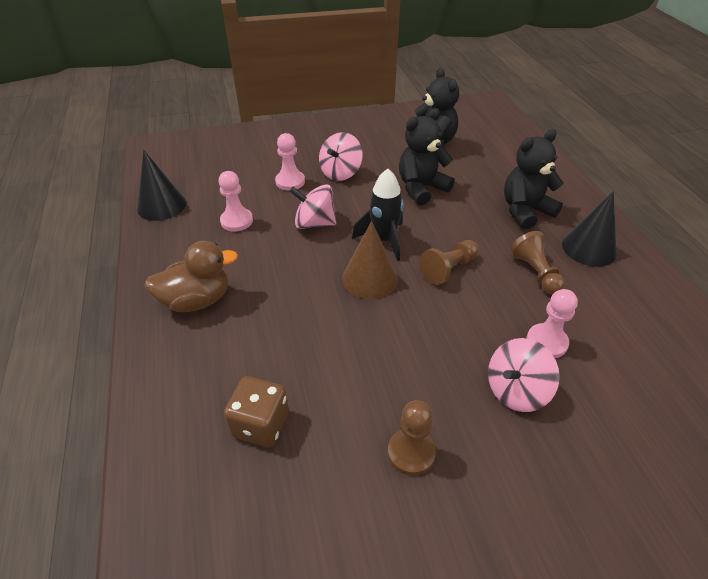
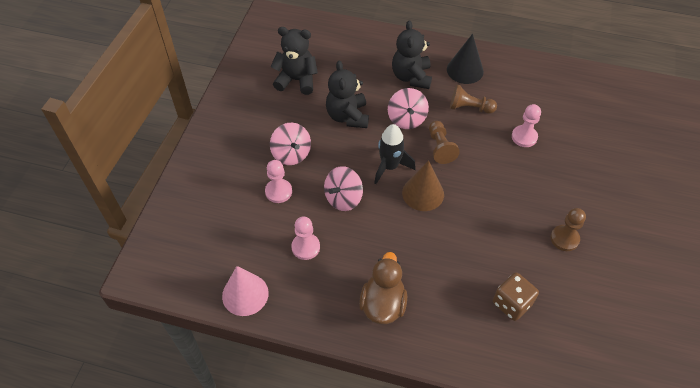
camera: 60 degrees left, 10 degrees up
black cone [137,150,186,221] -> pink cone [222,266,269,316]
pink spinning top [488,338,560,412] -> pink spinning top moved to [388,88,429,129]

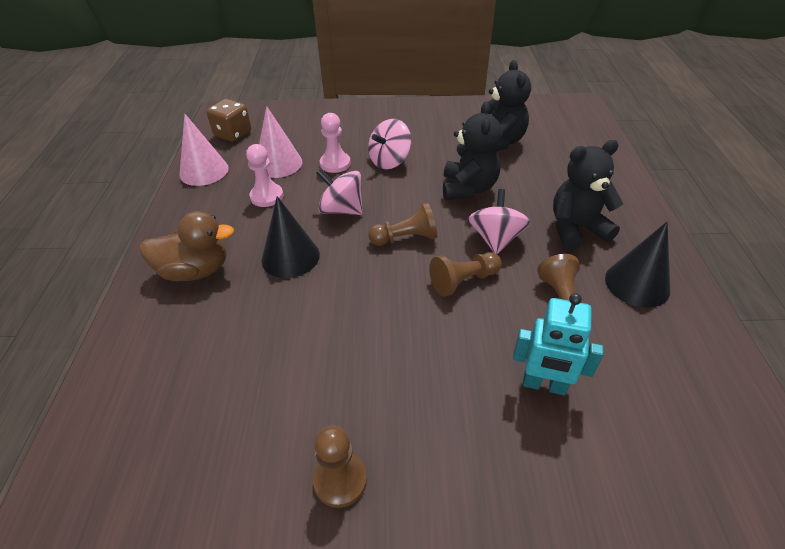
camera: 75 degrees right, 10 degrees down
black teddy bear [326,61,369,128] -> black teddy bear turned 120 degrees clockwise [443,102,502,200]
black rocket [374,124,416,184] -> brown pawn [368,202,437,246]
pink spinning top [388,88,429,129] -> pink spinning top turned 120 degrees clockwise [469,189,530,254]
brown cone [402,160,444,211] -> none
brown dice [493,273,539,321] -> brown dice moved to [206,99,251,142]
pink pawn [512,104,541,147] -> turquoise robot [513,293,604,395]
none -> pink cone [259,106,302,178]
none -> black cone [262,196,320,278]

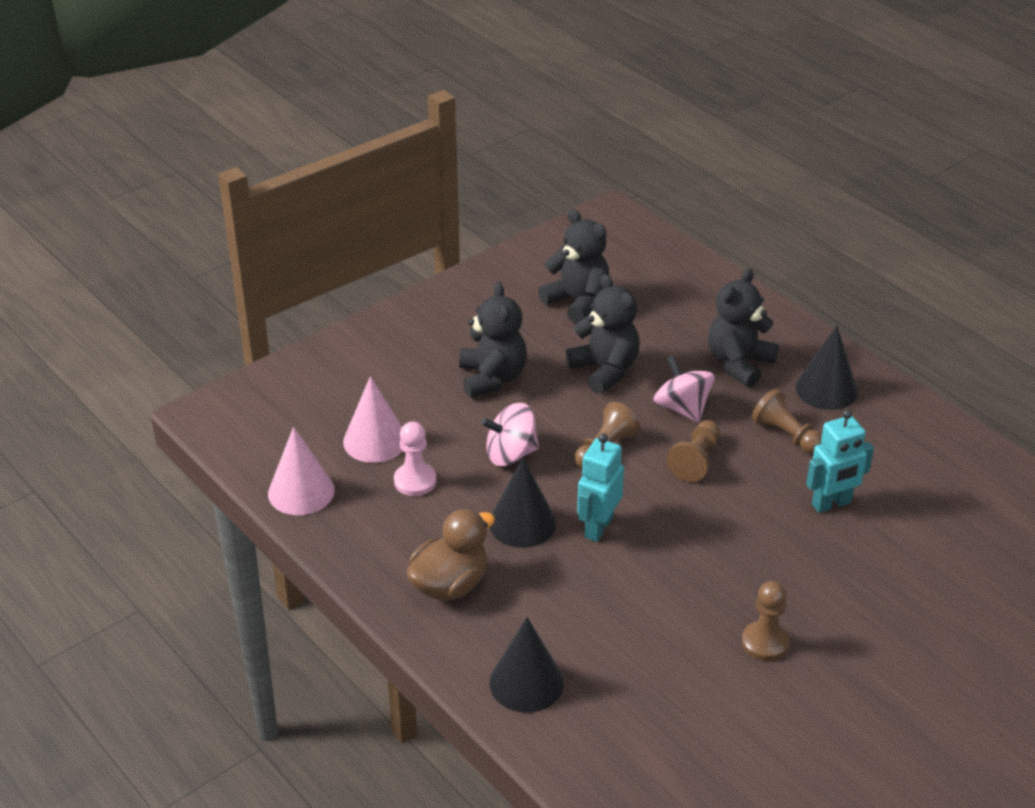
camera: 40 degrees left, 5 degrees down
brown dice [206,99,251,142] -> none
pink pawn [320,113,351,173] -> none
pink spinning top [368,119,411,169] -> black teddy bear [459,282,527,398]
none -> black cone [489,617,564,713]
none -> turquoise robot [577,433,624,542]

